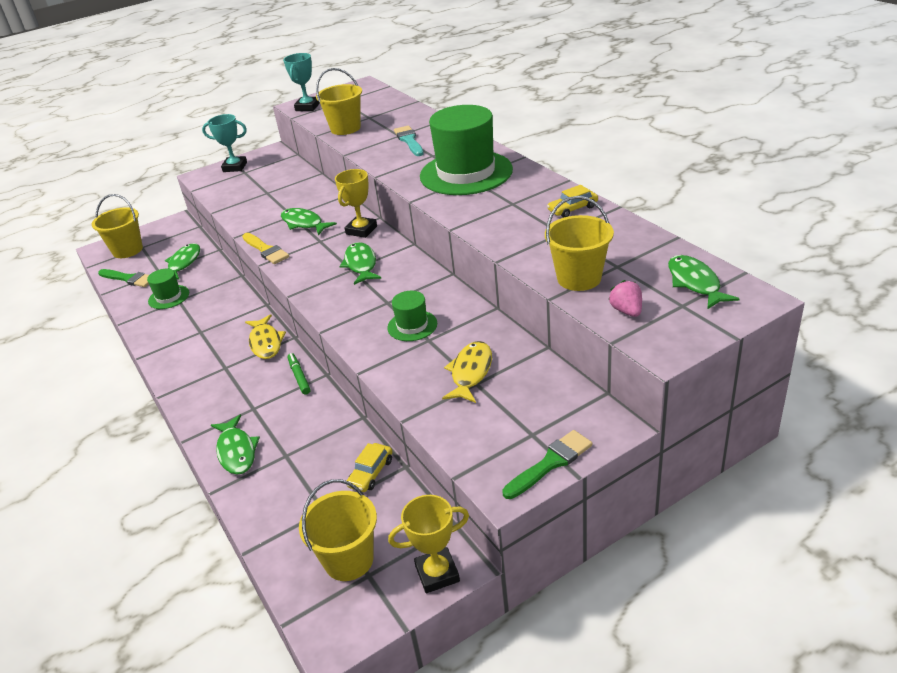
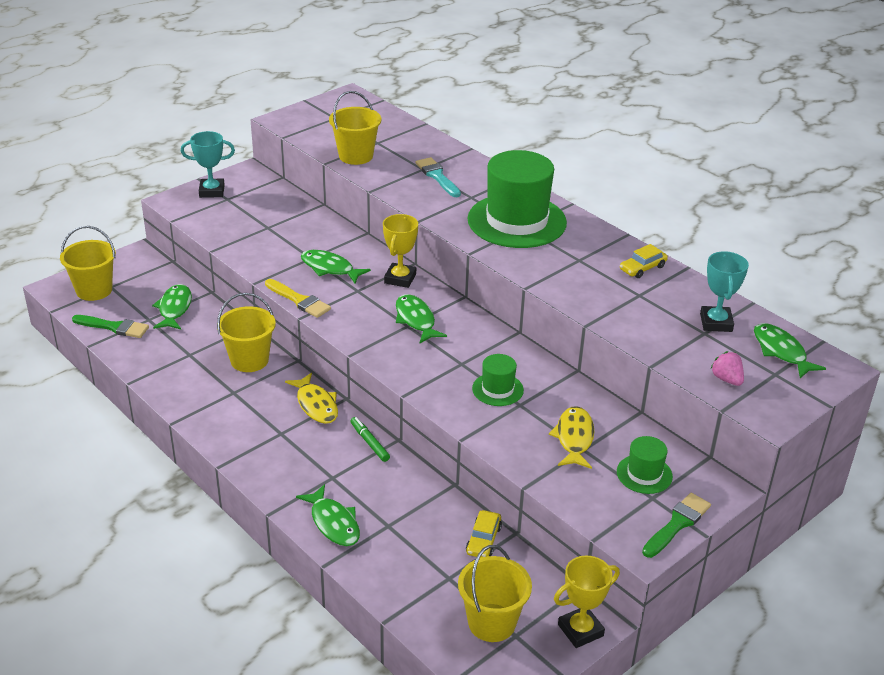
camera: 15 degrees left, 0 degrees up
green hat [147,269,189,309] -> green hat moved to [617,436,673,494]
turquoise trophy [283,53,320,111] -> turquoise trophy moved to [700,251,749,332]
yellow bucket [545,196,614,291] -> yellow bucket moved to [217,293,276,372]

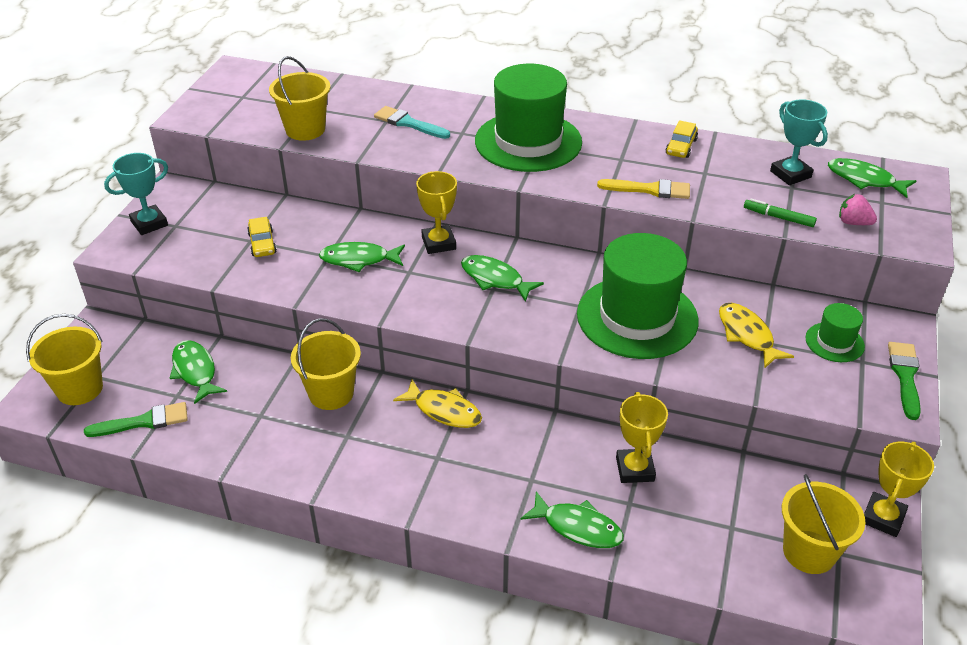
camera: 30 degrees left, 5 degrees up
yellow brush [265,279,331,318] -> yellow brush moved to [597,179,690,199]
green marker [351,417,390,462] -> green marker moved to [744,199,817,227]
yellow car [466,510,502,558] -> yellow car moved to [247,217,277,257]
green hat [472,354,524,406] -> green hat [577,233,699,359], size x2.16
none -> yellow trophy [616,392,668,483]

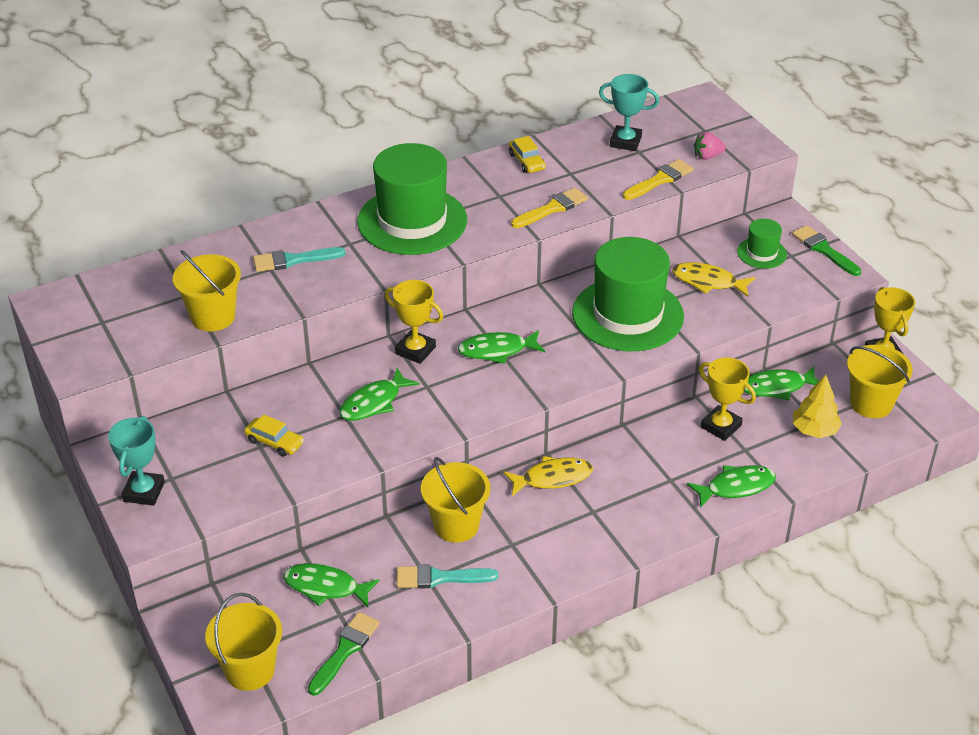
camera: 45 degrees left, 0 degrees up
green marker [744,199,817,227] -> yellow brush [623,159,694,200]
green fish [828,158,916,198] -> green fish moved to [744,366,819,401]
none -> turquoise brush [397,564,498,589]
none -> yellow tree [793,375,842,438]

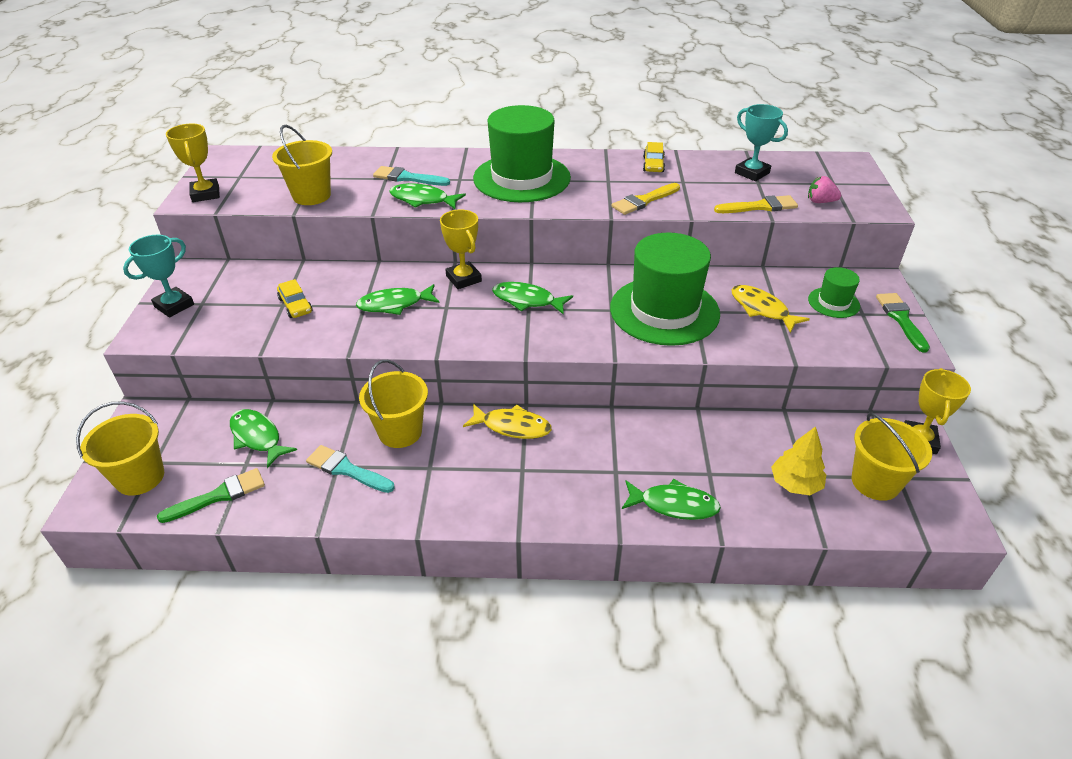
camera: 30 degrees right, 0 degrees up
yellow brush [511,188,588,228] -> yellow brush turned 150 degrees clockwise [612,183,680,215]
yellow trophy [699,357,756,441] -> yellow trophy moved to [166,124,220,202]
green fish [744,366,819,401] -> green fish moved to [389,183,466,209]

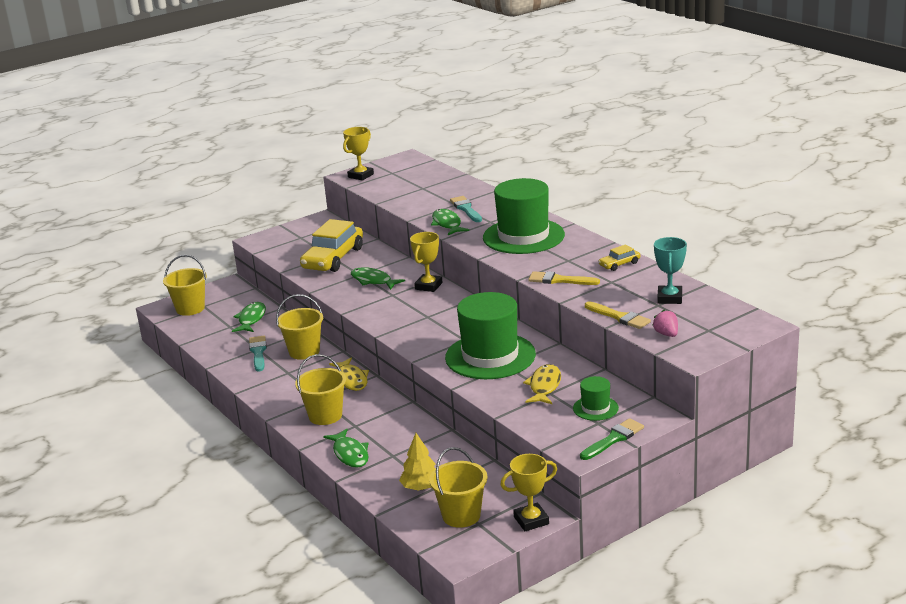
camera: 55 degrees right, 15 degrees down
turquoise trophy [123,235,194,317] -> none
green brush [157,468,265,523] -> none
yellow bucket [272,125,332,205] -> yellow bucket moved to [295,354,346,425]
yellow car [277,279,313,318] -> yellow car [300,219,363,272], size x2.20
green fish [492,282,573,315] -> none

